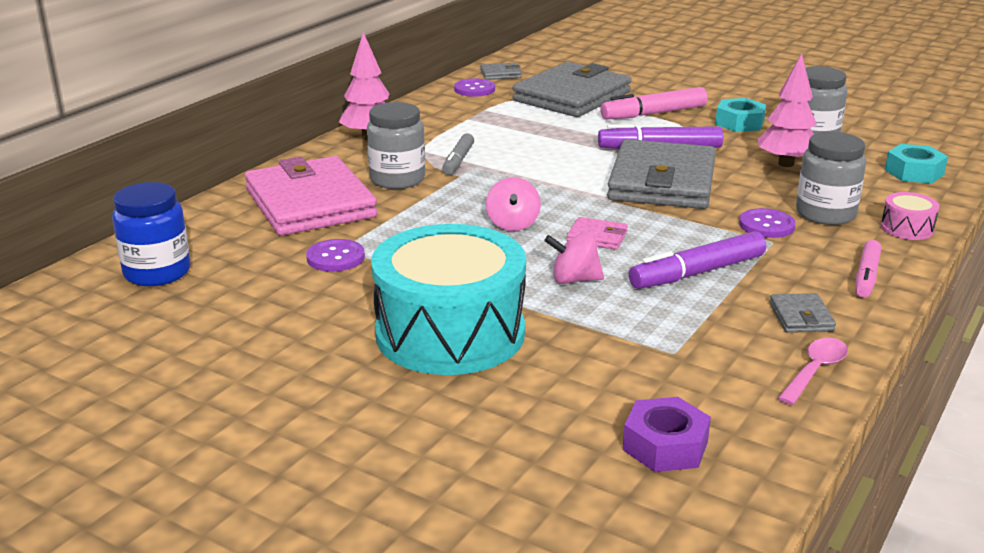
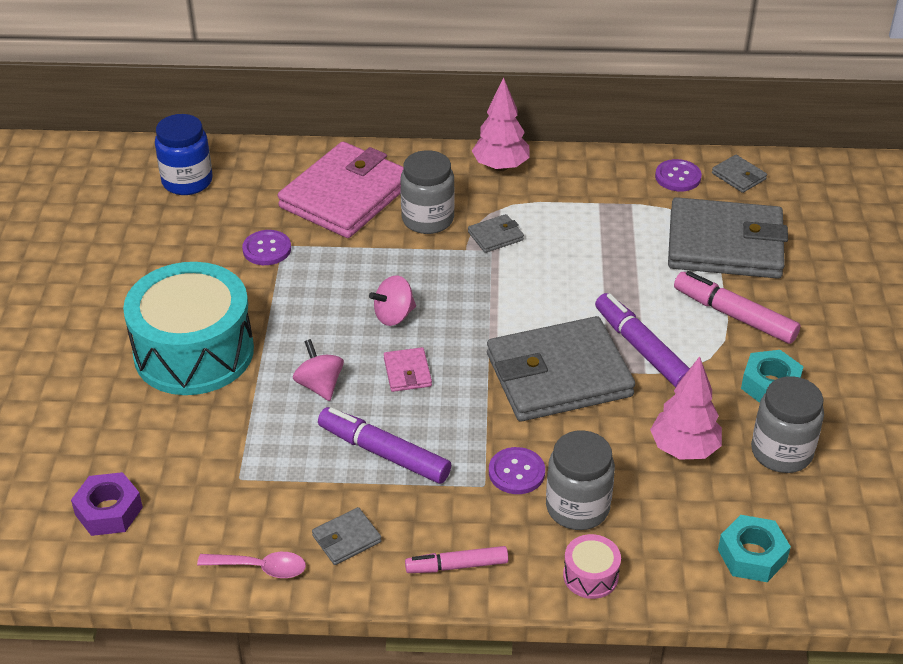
camera: 60 degrees right, 15 degrees up
grey marker [442,133,474,175] -> grey wallet [468,214,524,253]

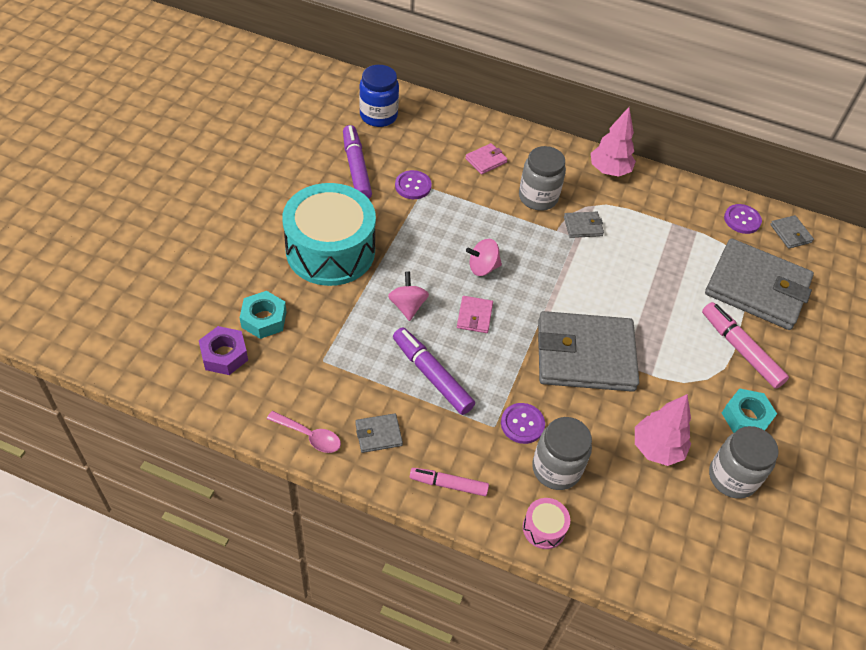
camera: 15 degrees right, 10 degrees up
pink wallet [278,142,403,238] -> pink wallet [465,143,508,175], size x0.41
purple marker [595,293,690,388] -> purple marker moved to [343,125,372,199]
turquoise nut [718,515,791,582] -> turquoise nut moved to [240,291,286,339]

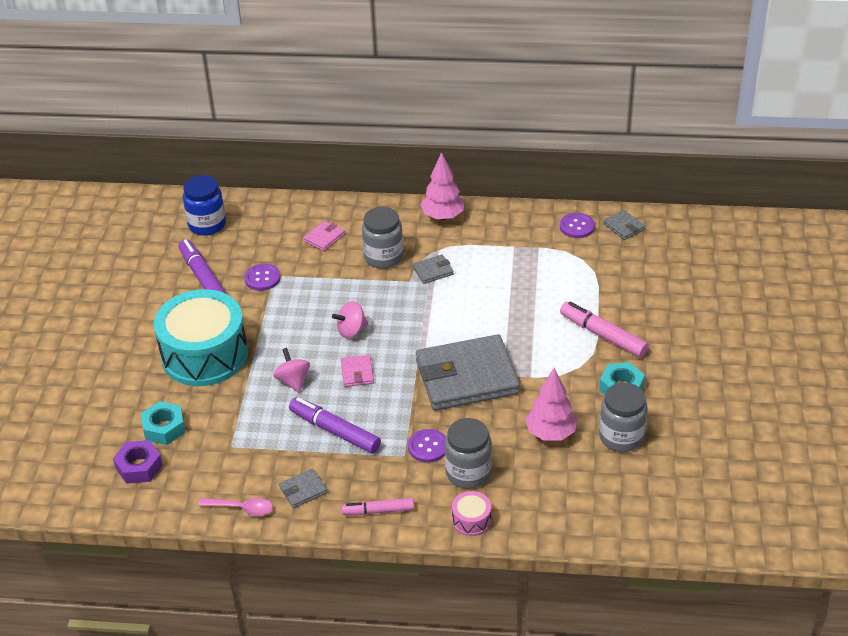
camera: 10 degrees left, 10 degrees down
grey wallet [705,238,814,330] -> none

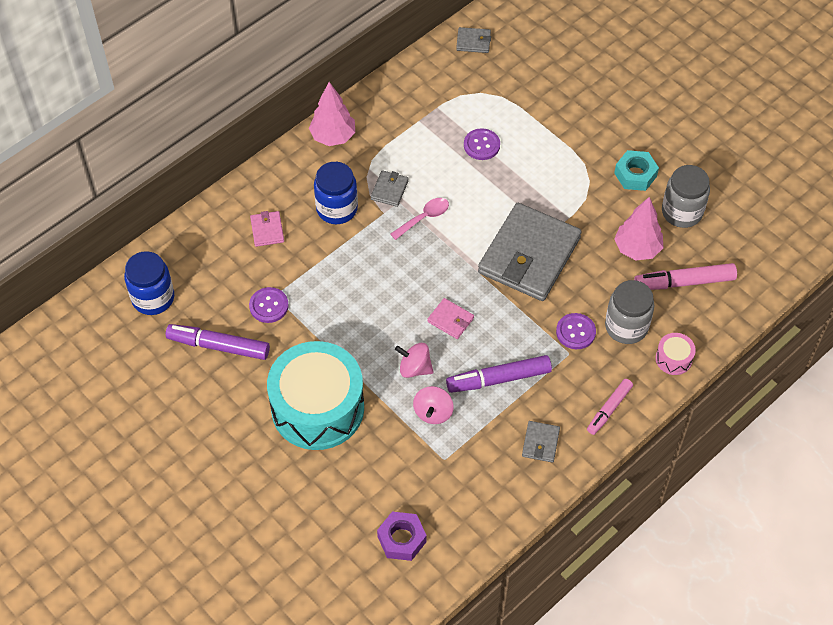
camera: 50 degrees left, 15 degrees up
turquoise nut [141,401,185,445] -> none
pink spoon [198,498,273,516] -> pink spoon moved to [390,198,449,240]
pink spinning top [332,301,368,338] -> pink spinning top moved to [413,386,454,424]
grey jar [362,207,403,269] -> blue jar [314,162,358,224]
purple button [560,213,595,238] -> purple button moved to [464,128,500,160]
pink marker [560,302,649,358] -> pink marker moved to [634,263,737,290]

